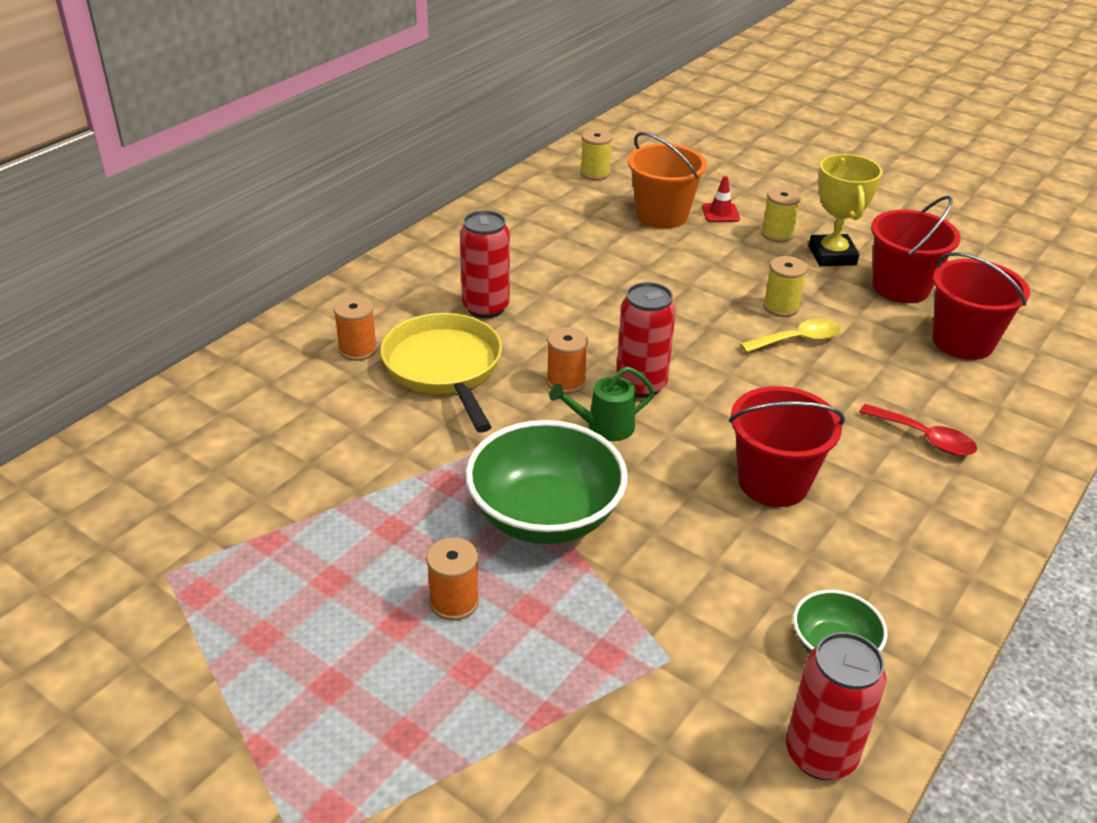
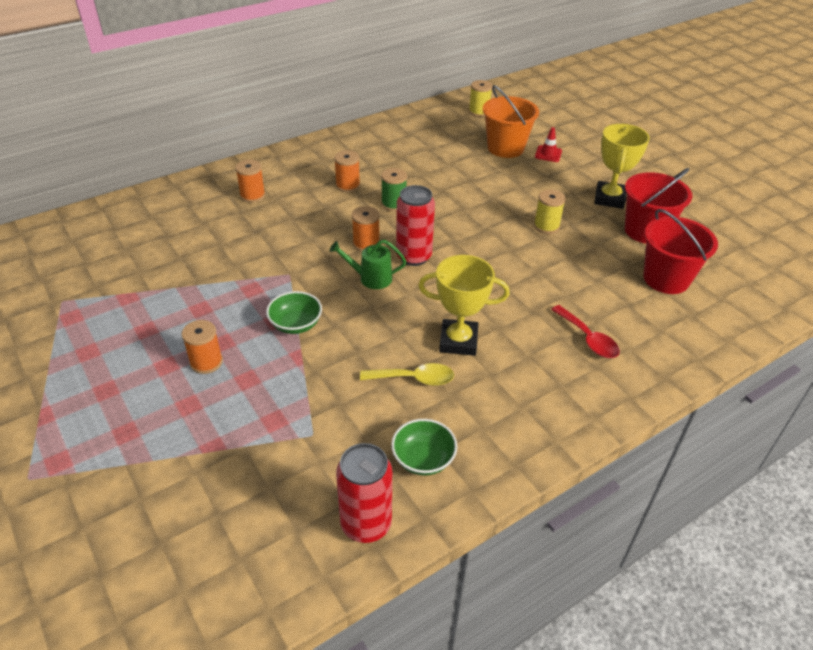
camera: 20 degrees right, 5 degrees up
yellow pan [380,313,502,433] -> none
red can [460,210,510,318] -> orange spool [334,150,360,192]
green bowl [465,420,628,544] -> green bowl [266,291,322,334], size x0.52
red bucket [729,386,845,507] -> yellow trophy [418,255,510,356]
yellow spoon [740,319,841,353] -> yellow spoon moved to [360,363,454,386]
yellow spool [761,187,801,242] -> none
none -> green spool [381,168,407,211]

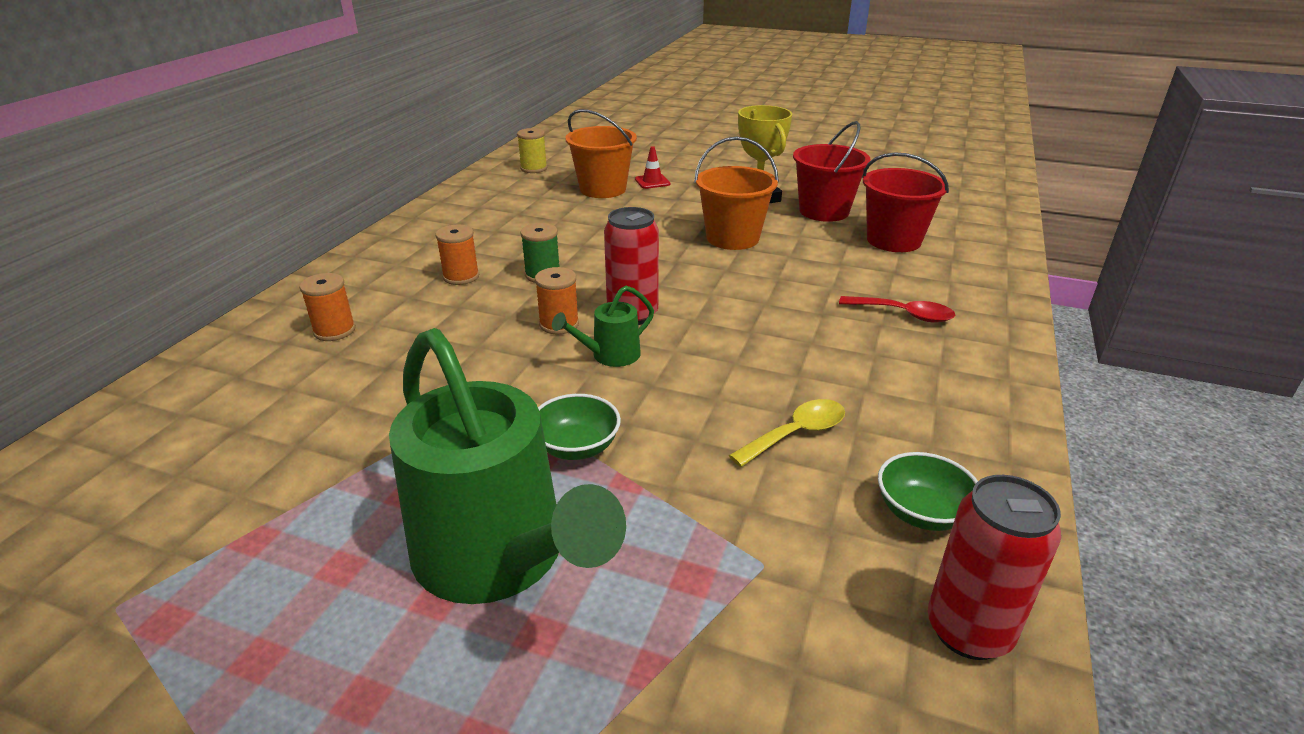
camera: 35 degrees left, 10 degrees down
orange spool [182,320,223,374] -> green watering can [389,328,626,604]
yellow trophy [418,255,510,356] -> none
yellow spool [534,189,566,234] -> orange bucket [694,136,779,250]

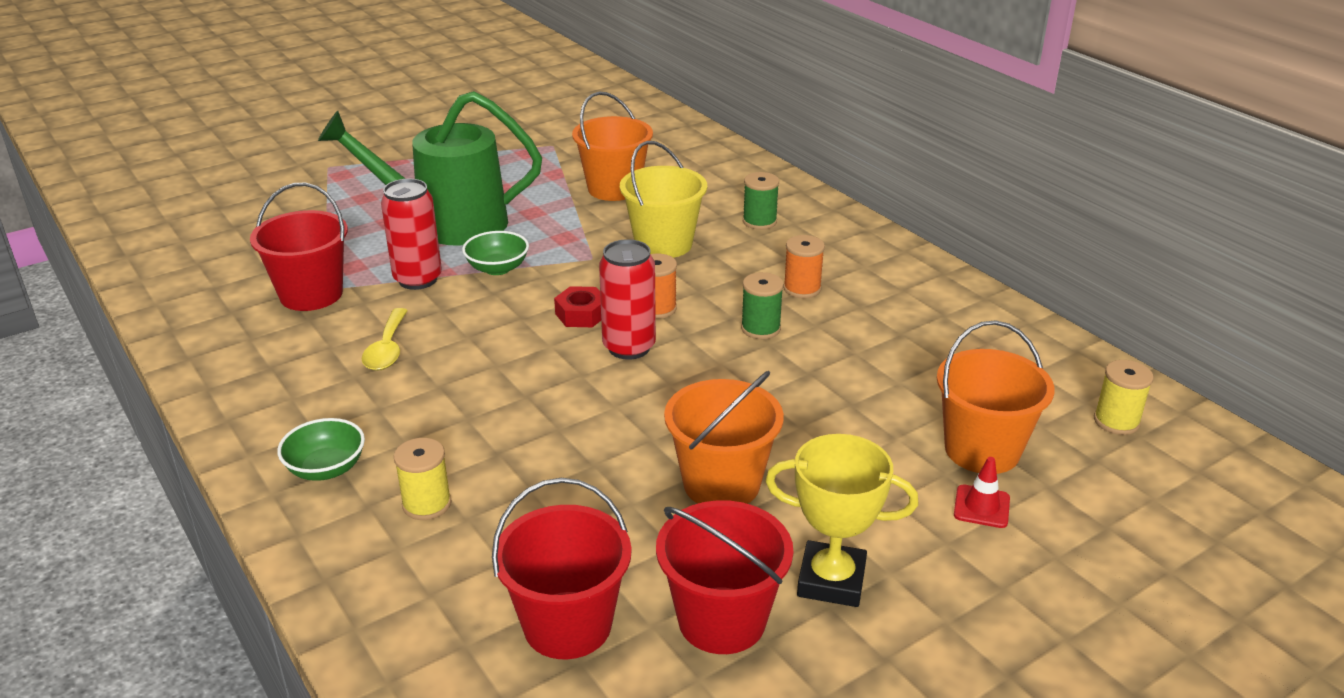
camera: 125 degrees right, 0 degrees up
orange spool [299,273,356,341] -> green spool [743,172,779,230]
green watering can [552,286,654,367] -> red nut [554,286,601,327]
red spoon [839,296,955,323] -> yellow spool [394,438,452,520]
green bowl [878,452,978,531] -> green bowl moved to [277,418,365,481]
red can [928,475,1061,660] -> red can moved to [381,179,442,290]
none -> red bucket [250,183,348,311]
none -> orange bucket [572,92,653,201]
none -> yellow bucket [620,141,707,258]

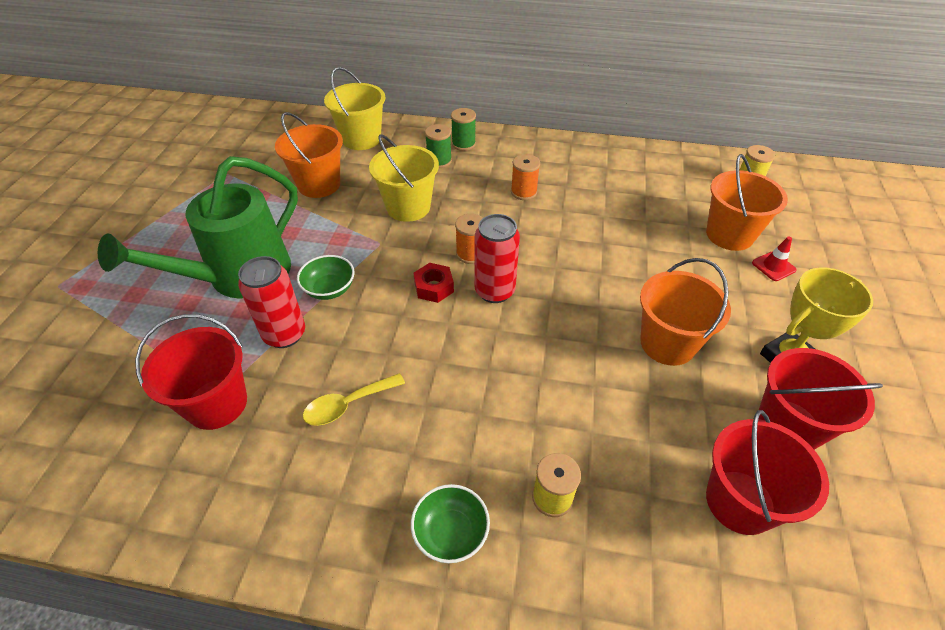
camera: 45 degrees left, 15 degrees up
yellow spoon [362,308,408,371] -> yellow spoon turned 105 degrees clockwise [303,373,405,426]
green spool [741,272,784,339] -> green spool moved to [451,108,476,151]
none -> yellow bucket [324,67,385,150]

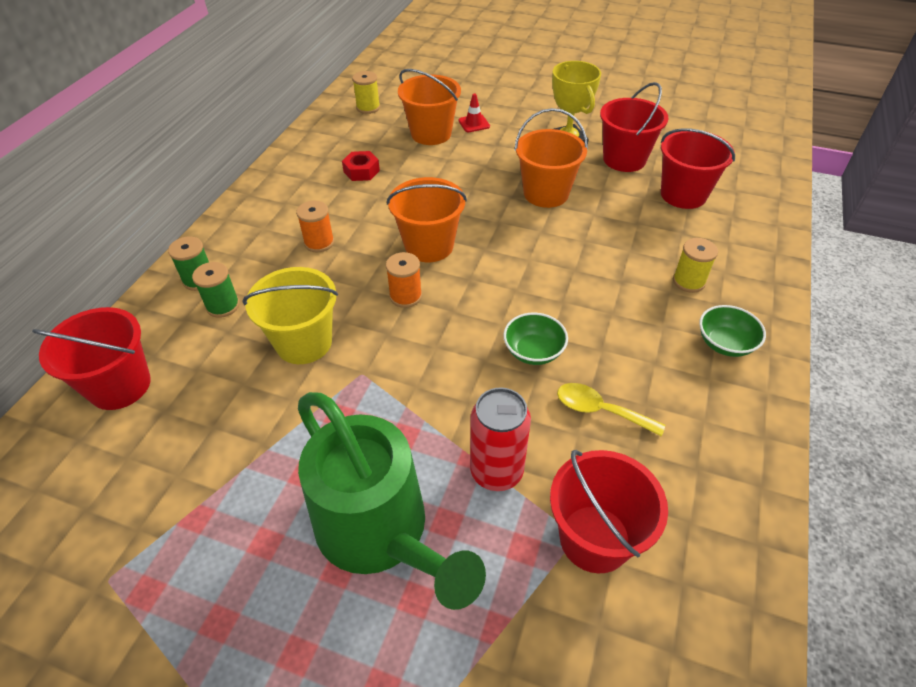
camera: 80 degrees left, 0 degrees up
orange bucket [275,112,343,198] -> orange bucket moved to [387,177,467,262]
green bowl [297,255,355,300] -> green bowl moved to [503,313,568,365]
yellow spoon [303,373,405,426] -> yellow spoon turned 135 degrees clockwise [557,383,665,437]
yellow bucket [324,67,385,150] -> red bucket [32,307,151,410]
red nut [414,263,454,303] -> red nut moved to [342,151,380,181]
red can [474,214,520,303] -> none

